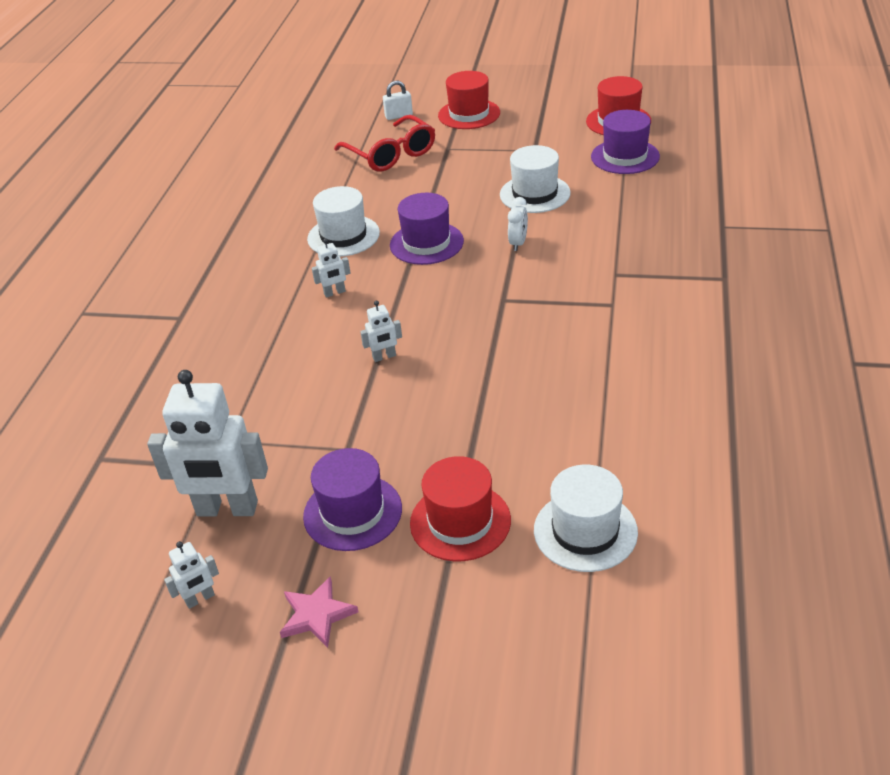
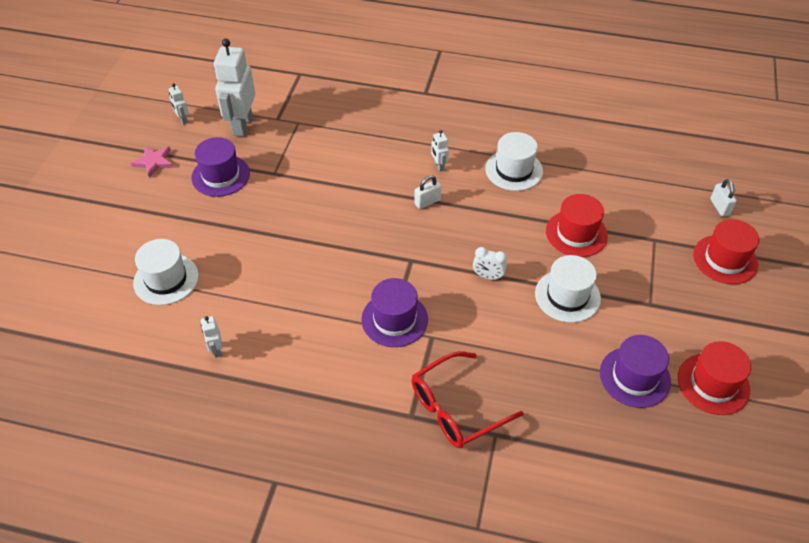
camera: 90 degrees right, 10 degrees up
red glasses [334,115,435,172] -> red glasses moved to [411,351,524,448]
white robot [360,301,402,362] -> white robot moved to [201,316,223,358]
purple hat [390,193,464,265] -> purple hat moved to [361,278,428,347]
red hat [410,456,511,561] -> red hat moved to [546,194,608,257]
none -> white padlock [414,175,441,209]

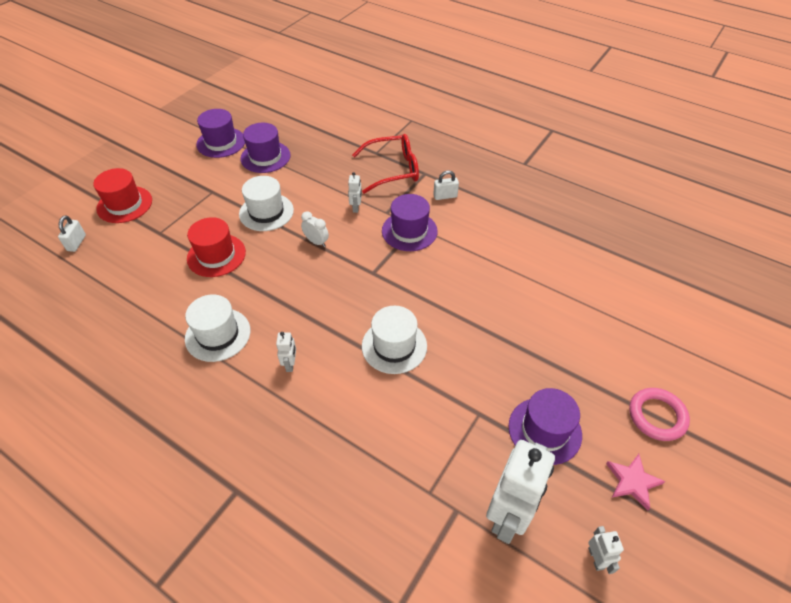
camera: 160 degrees left, 0 degrees up
white hat [133,239,199,305] -> white hat moved to [362,306,427,374]
white robot [201,316,223,358] -> white robot moved to [348,172,362,213]
white padlock [414,175,441,209] -> white padlock moved to [433,171,459,200]
red hat [678,341,751,415] -> purple hat [196,109,245,158]
none -> pink ring [629,388,690,441]

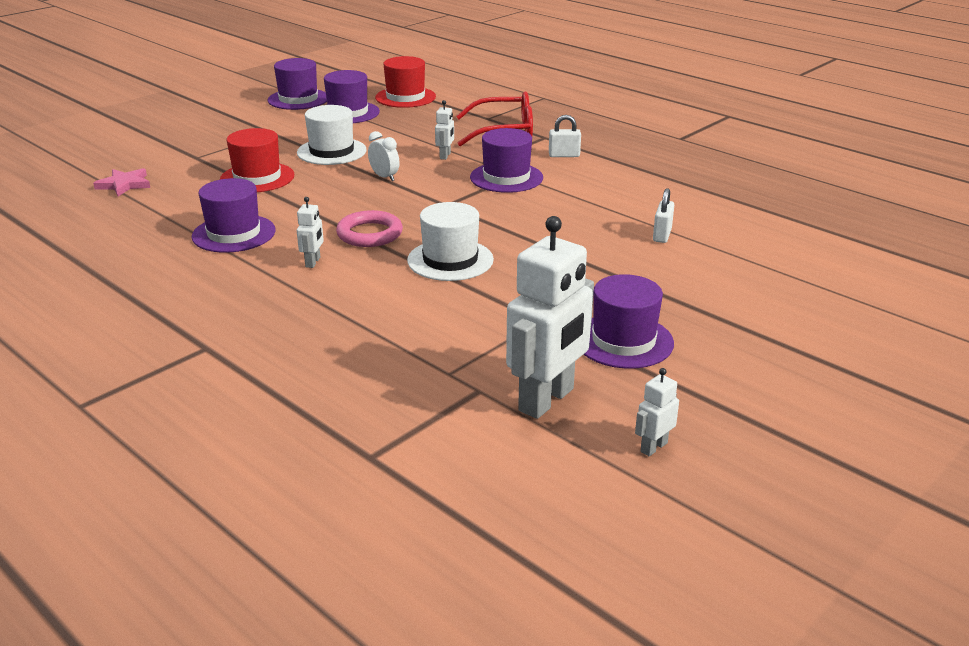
camera: 10 degrees right, 20 degrees down
white padlock [58,216,86,252] -> white padlock moved to [653,188,674,243]
red hat [93,168,152,223] -> red hat moved to [375,56,436,108]
white hat [185,294,250,362] -> purple hat [192,178,276,253]
white robot [588,526,624,574] -> white robot turned 135 degrees counterclockwise [635,368,679,456]
pink star [606,454,665,511] -> pink star moved to [93,168,150,196]
pink ring [629,388,690,441] -> pink ring moved to [336,210,403,247]

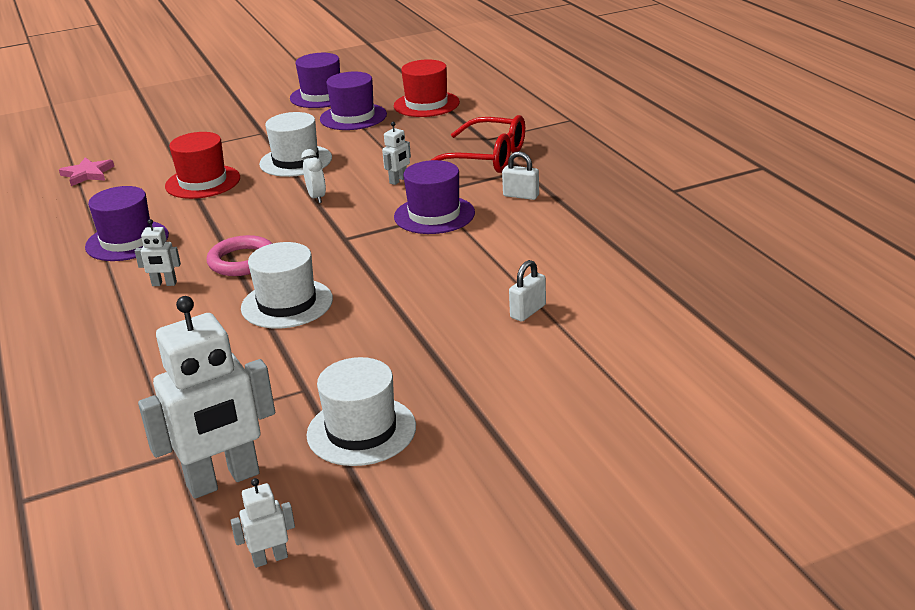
camera: 25 degrees right, 0 degrees up
white robot [297,197,324,268] -> white robot turned 60 degrees clockwise [135,219,181,286]
purple hat [583,274,674,369] -> white hat [306,357,416,466]

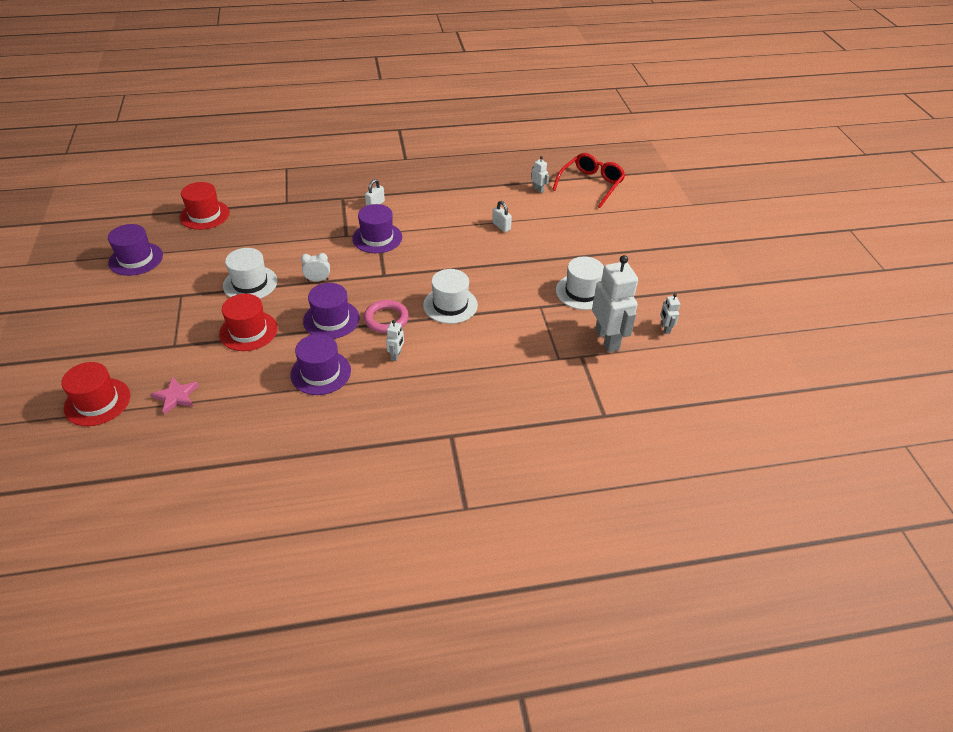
camera: 80 degrees left, 15 degrees up
purple hat [320,72,387,130] -> purple hat moved to [303,283,360,339]
white robot [382,122,411,185] -> white robot moved to [531,156,549,193]
red glasses [431,115,525,173] -> red glasses moved to [552,153,625,208]
none -> red hat [61,362,130,426]

